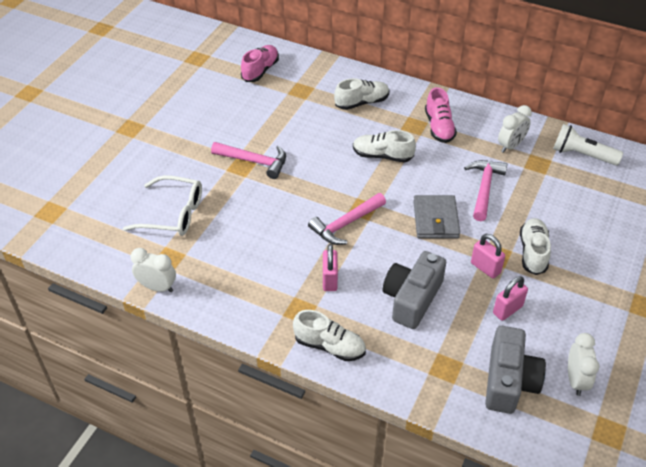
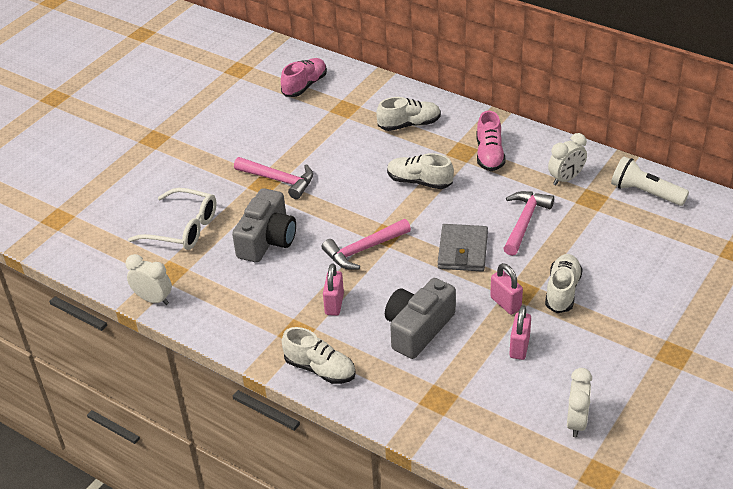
camera: 10 degrees right, 5 degrees down
grey camera [485,326,546,414] -> grey camera moved to [232,188,296,263]
pink padlock [493,276,528,321] -> pink padlock turned 45 degrees counterclockwise [510,305,531,360]

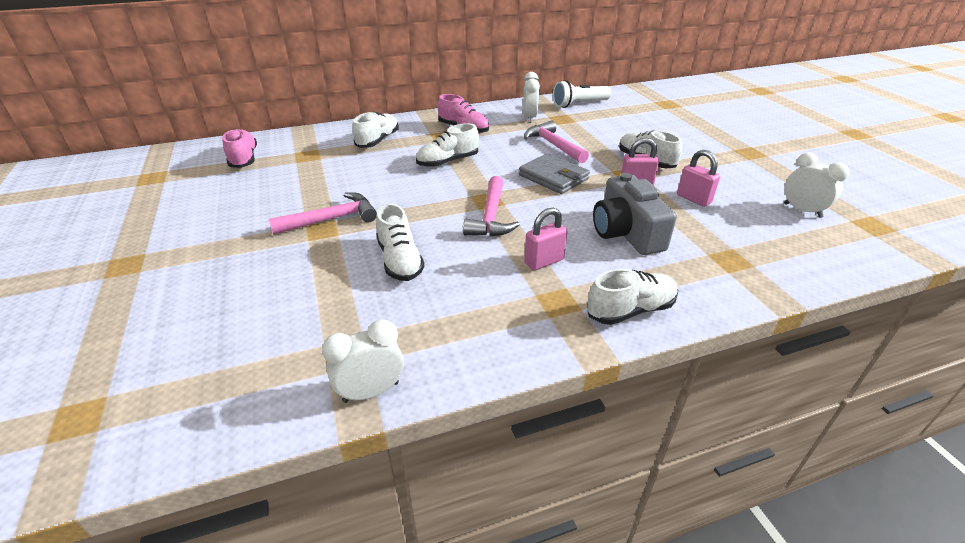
camera: 55 degrees left, 5 degrees down
white glasses [128,188,217,250] -> none
grey camera [232,188,296,263] -> white shoe [376,203,425,281]
pink padlock [323,263,344,316] -> pink padlock turned 75 degrees counterclockwise [524,208,568,270]

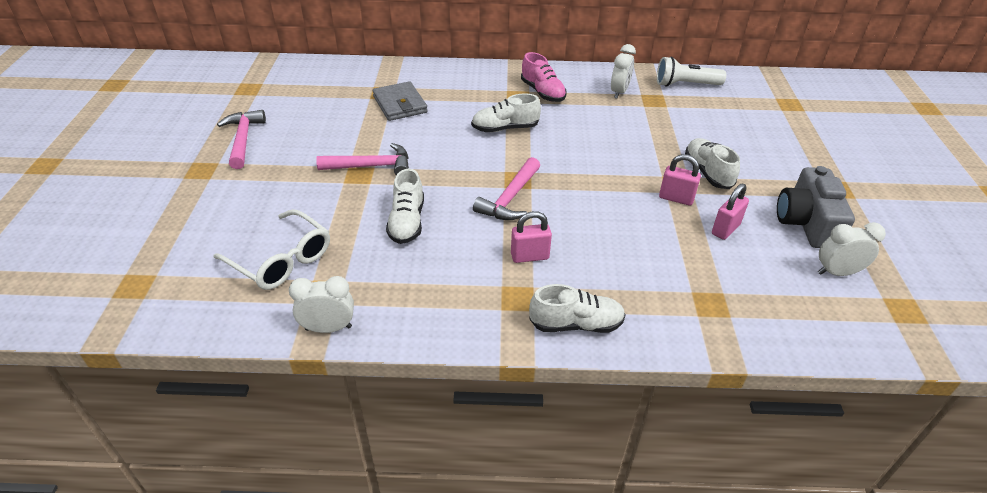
camera: 20 degrees right, 5 degrees up
pink shoe [222,129,257,168] -> none
white shoe [353,112,399,148] -> none
grey wallet [519,153,590,194] -> grey wallet moved to [373,81,427,121]
pink hammer [524,121,589,163] -> pink hammer moved to [217,110,266,169]
grey camera [593,173,677,255] -> grey camera moved to [777,166,855,248]
pink padlock [677,150,720,207] -> pink padlock turned 60 degrees clockwise [712,183,749,240]
white clock [784,153,849,218] -> white clock turned 75 degrees counterclockwise [818,222,886,276]
none -> white glasses [214,209,330,290]

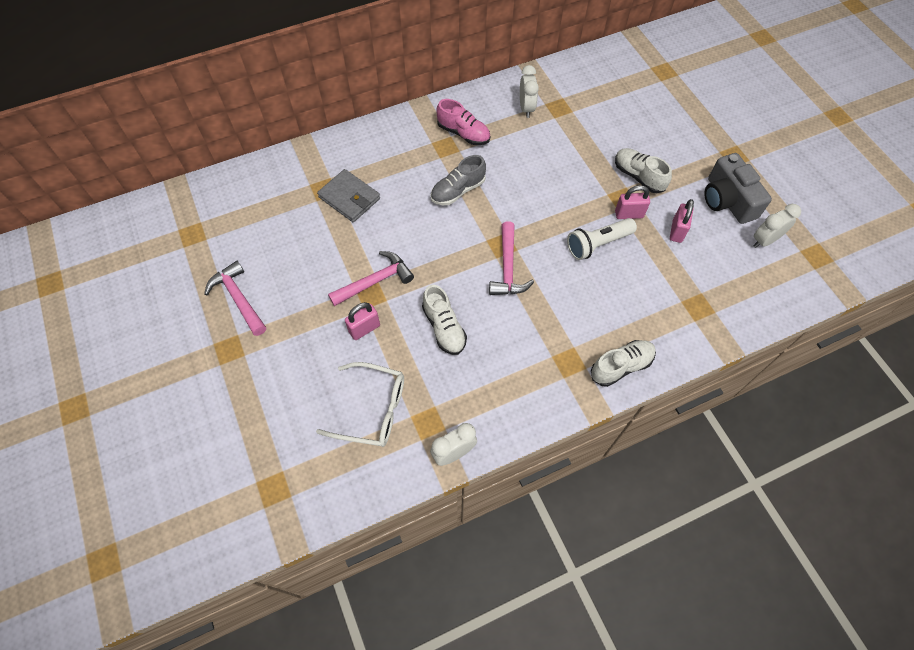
camera: 25 degrees left, 20 degrees up
white shoe [471,93,541,132] -> grey shoe [431,155,486,205]
pink padlock [511,211,552,263] -> pink padlock moved to [345,302,380,340]
white flashlight [657,56,726,87] -> white flashlight moved to [567,218,637,260]

